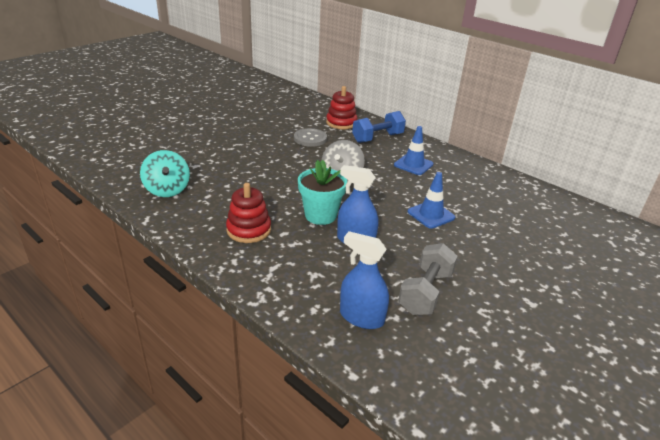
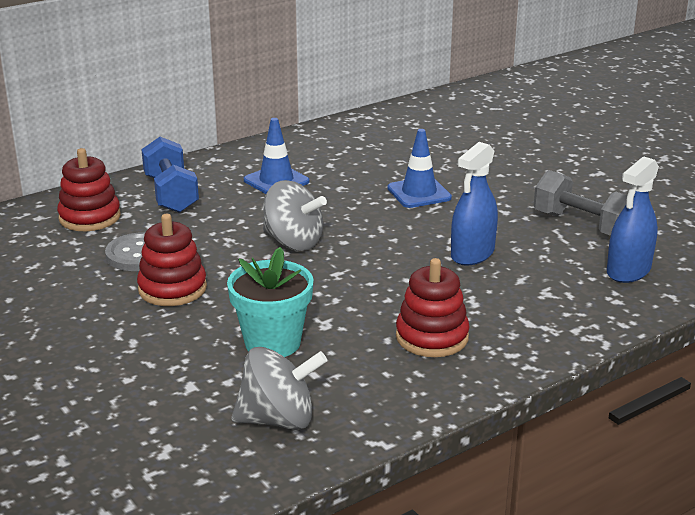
camera: 75 degrees left, 5 degrees down
turquoise spinning top [140,150,190,197] -> grey spinning top [231,347,327,430]
turquoise flower pot [298,160,347,225] -> turquoise flower pot moved to [227,247,314,357]
none -> red stacking toy [137,214,207,306]

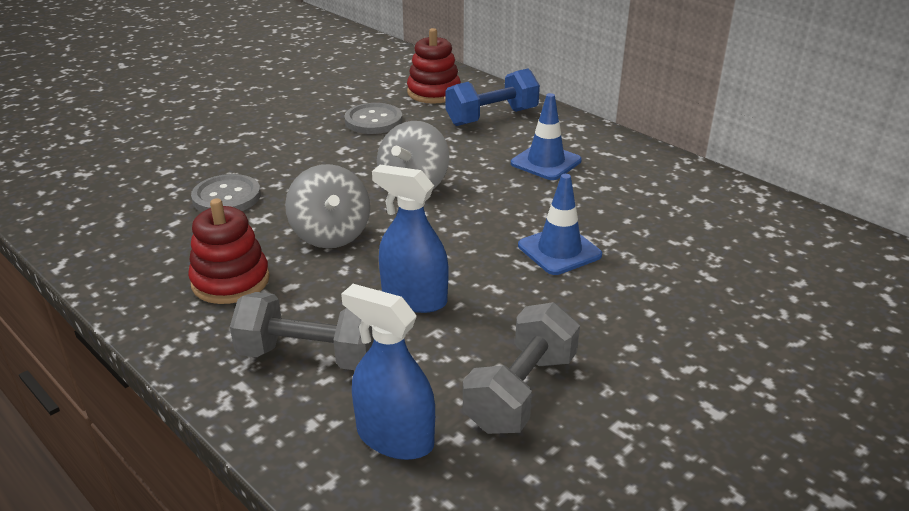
camera: 80 degrees right, 5 degrees up
red stacking toy [137,214,207,306] -> none
turquoise flower pot [227,247,314,357] -> grey button [191,174,261,212]
grey spinning top [231,347,327,430] -> grey spinning top moved to [285,164,370,248]
none -> grey dumbbell [230,292,374,370]

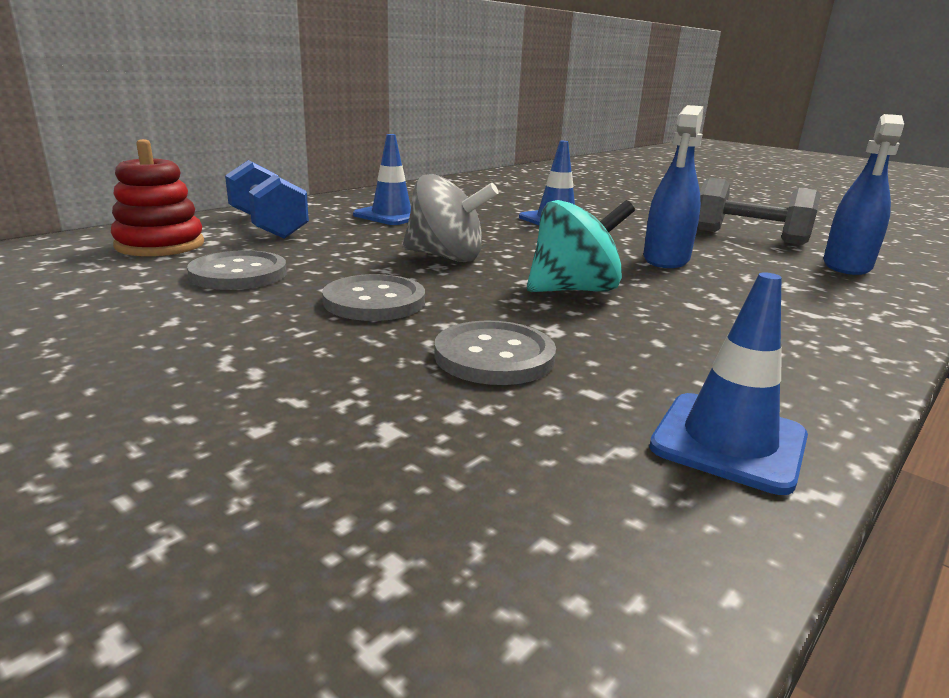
camera: 95 degrees left, 10 degrees down
red stacking toy [188,198,270,304] -> none
grey dumbbell [230,292,374,370] -> none
grey spinning top [285,164,370,248] -> turquoise spinning top [527,200,635,292]
none -> grey button [322,274,425,321]
none -> blue traffic cone [649,272,808,495]

